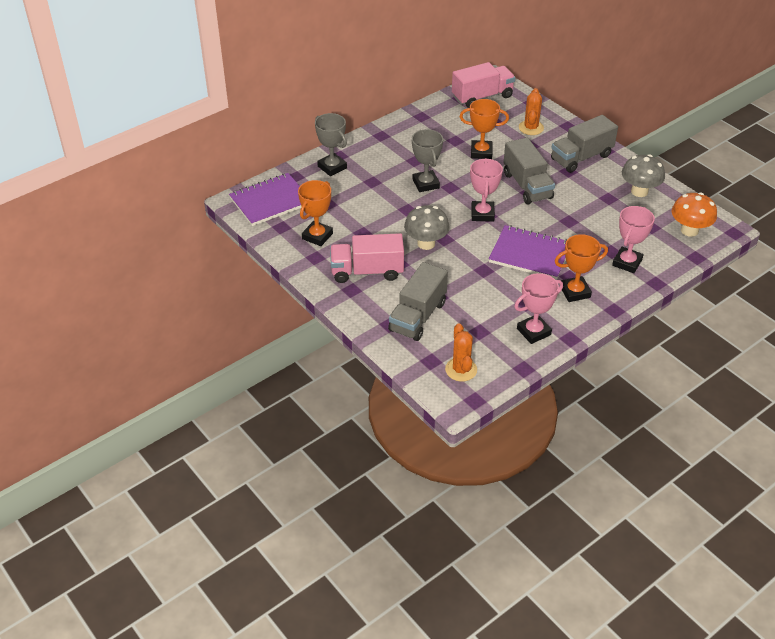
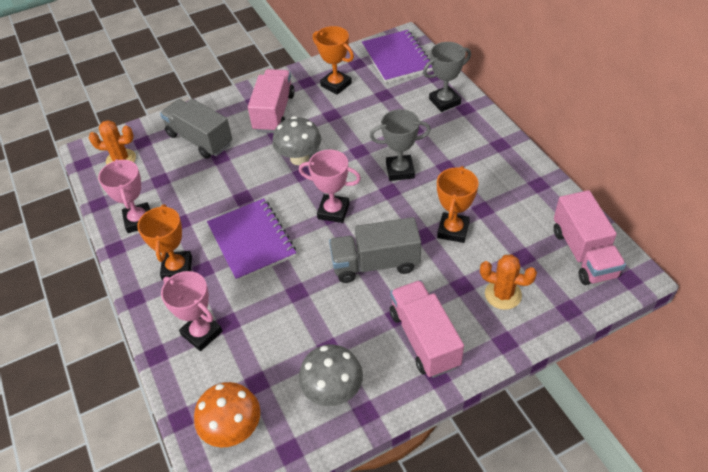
camera: 105 degrees right, 5 degrees up
purple notebook [489,225,567,280] -> purple notebook turned 60 degrees counterclockwise [207,198,296,281]
grey truck [551,115,618,173] -> pink truck [390,280,464,378]

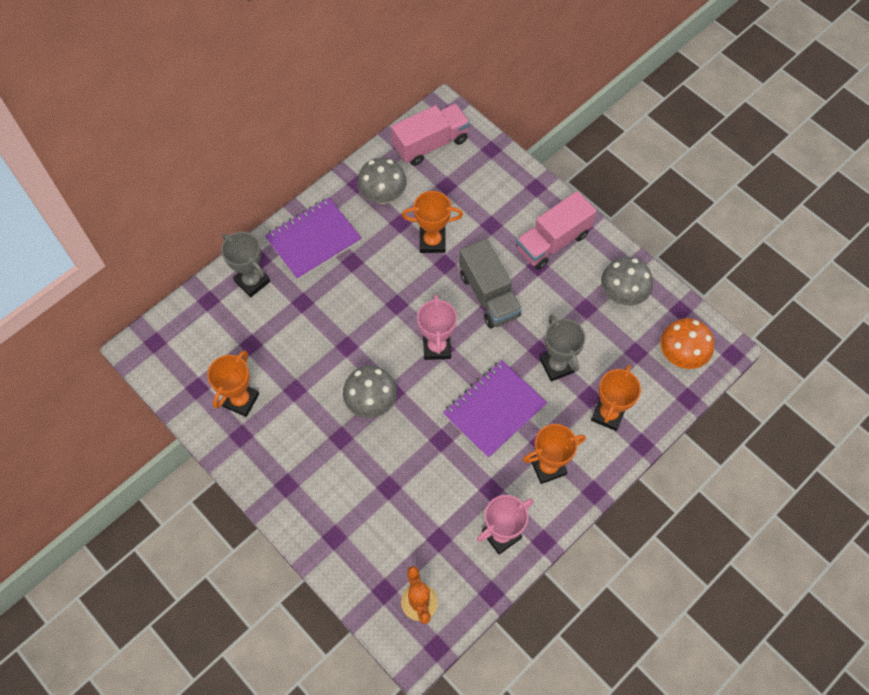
camera: 110 degrees left, 15 degrees up
grey truck [160,99,232,159] -> none
pink trophy [161,271,223,351] -> orange trophy [591,365,641,431]
pink truck [248,69,295,133] -> none
purple notebook [362,30,433,83] -> purple notebook moved to [265,197,362,280]
grey trophy [370,109,431,181] -> grey trophy moved to [540,315,586,382]
orange cactus [480,254,537,310] -> none
none -> grey mushroom [357,158,407,204]

